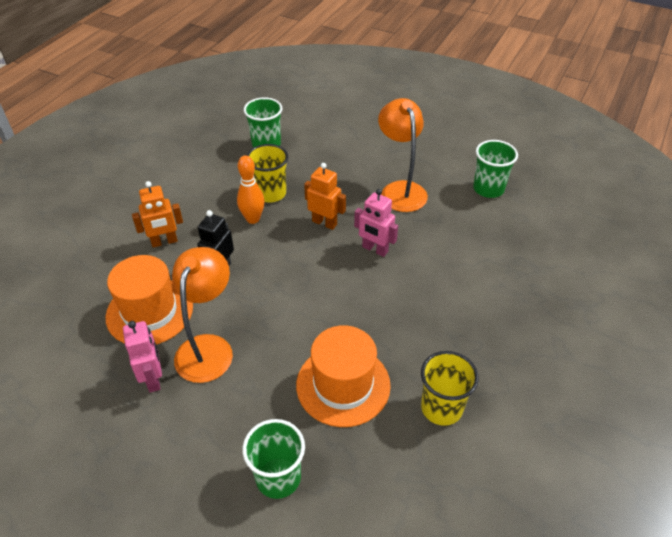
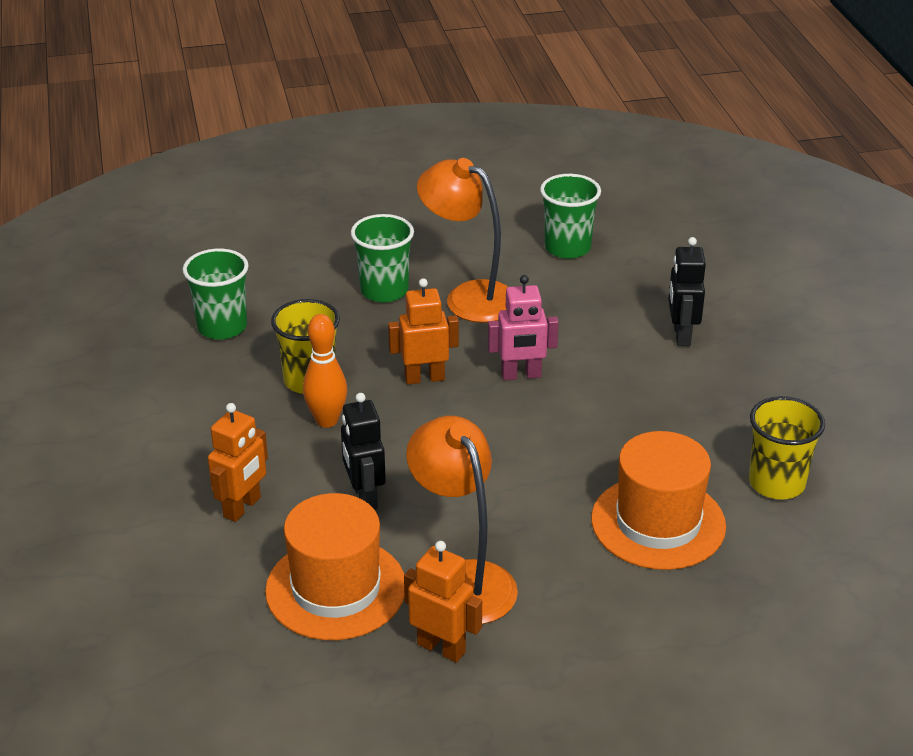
camera: 40 degrees left, 10 degrees down
pink robot [123,321,162,393] -> orange robot [404,541,482,663]
green cup [243,419,305,499] -> green cup moved to [351,214,414,302]
none -> black robot [669,237,706,346]

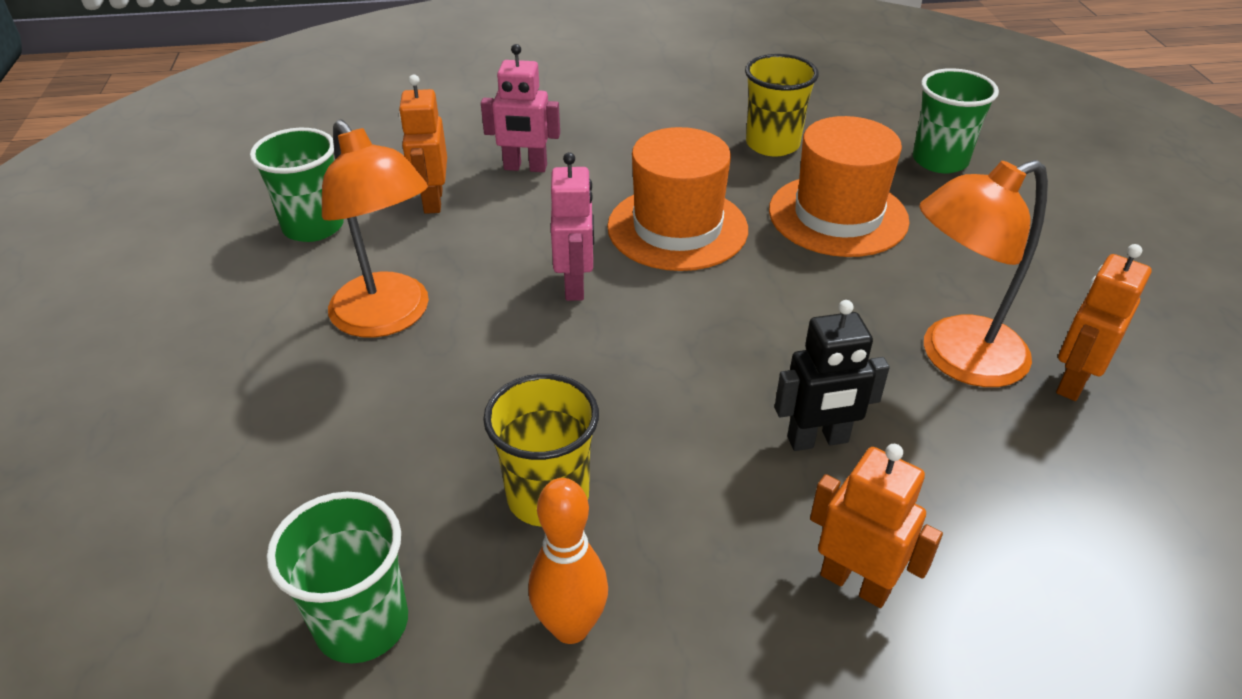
camera: 85 degrees left, 5 degrees up
orange hat [265,493,404,640] -> orange hat moved to [607,127,748,271]
orange bowling pin [303,314,347,428] -> orange bowling pin moved to [528,478,608,644]
green cup [351,214,414,302] -> green cup moved to [913,68,999,173]
orange robot [388,278,459,384] -> orange robot moved to [399,75,447,214]
orange lamp [417,158,508,323] -> orange lamp turned 75 degrees counterclockwise [322,120,429,338]
black robot [669,237,706,346] -> pink robot [481,44,560,172]

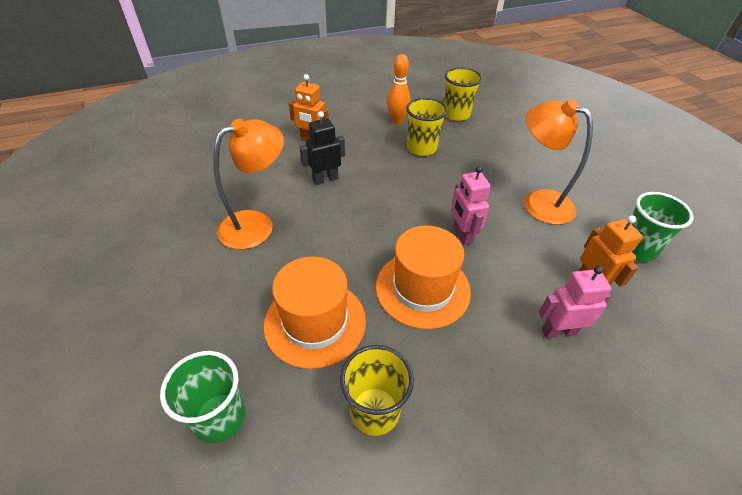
camera: 165 degrees right, 5 degrees up
green cup [266,492,408,663] -> yellow cup [444,68,482,121]
orange robot [1056,244,1152,401] -> none

